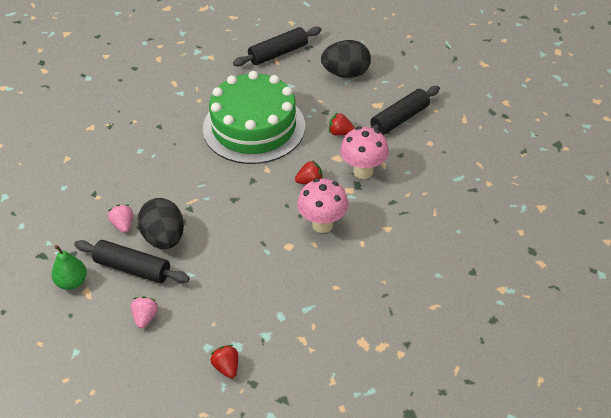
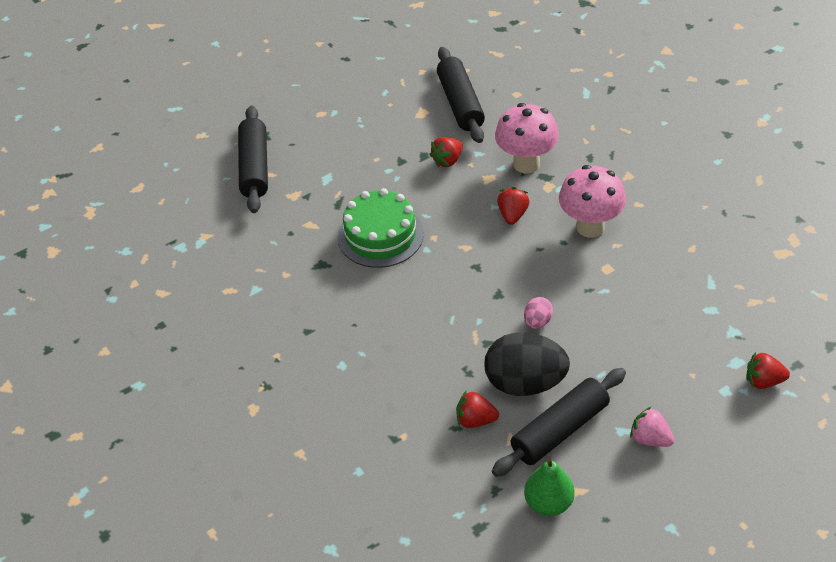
camera: 60 degrees left, 0 degrees up
pink strawberry [108,204,133,233] -> red strawberry [456,390,499,428]
green cake [203,71,305,164] -> green cake [337,188,424,268], size x0.58
black egg [321,40,371,78] -> none
none -> pink egg [524,297,553,329]

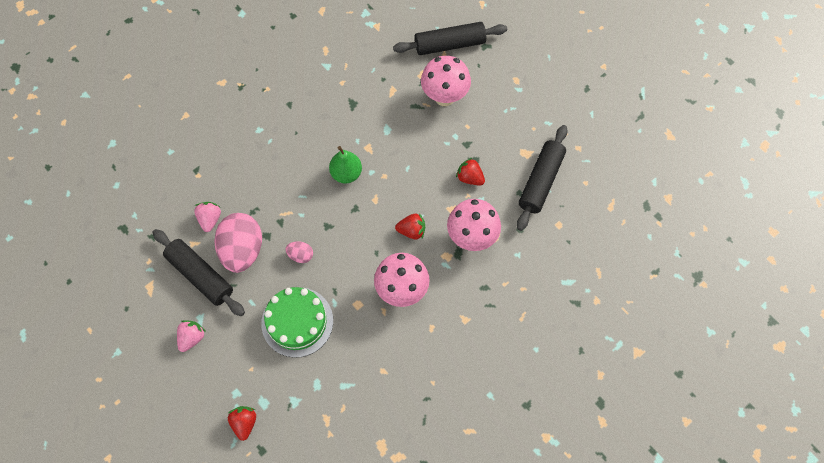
camera: 80 degrees right, 20 degrees up
green cake [337,188,424,268] -> green cake moved to [261,287,333,358]
black rolling pin [437,47,485,143] -> black rolling pin turned 45 degrees counterclockwise [517,125,568,231]
red strawberry [456,390,499,428] -> pink strawberry [194,202,221,232]
black egg [484,332,570,396] -> pink egg [214,213,262,273]
green pear [524,457,574,516] -> green pear moved to [329,146,362,184]
none -> pink mushroom [421,56,471,106]

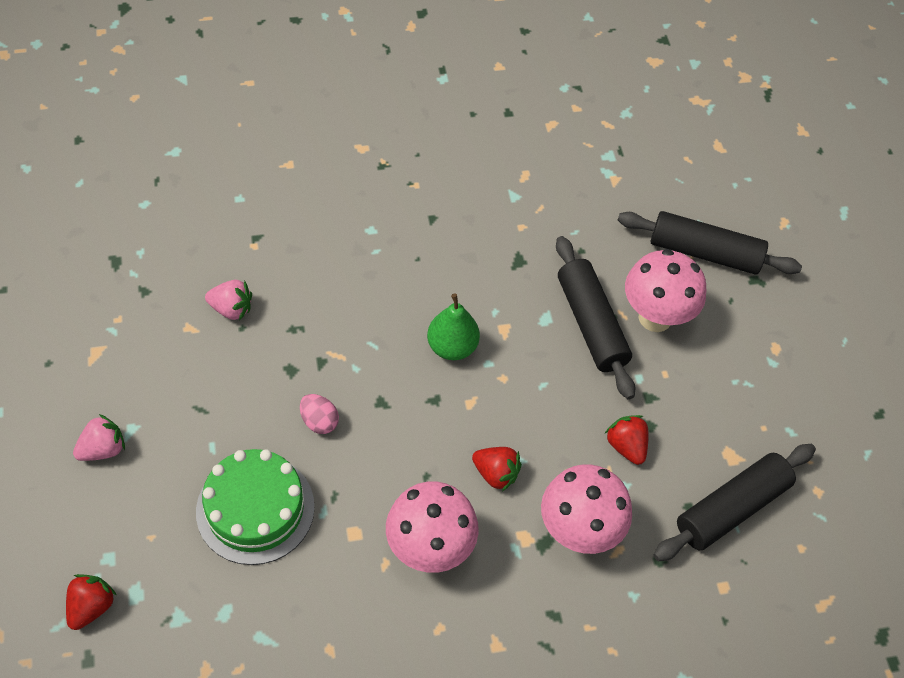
camera: 25 degrees right, 10 degrees down
black rolling pin [152,229,245,316] -> black rolling pin moved to [556,236,635,400]
pink strawberry [194,202,221,232] -> pink strawberry turned 75 degrees clockwise [205,280,252,321]
pink egg [214,213,262,273] -> none

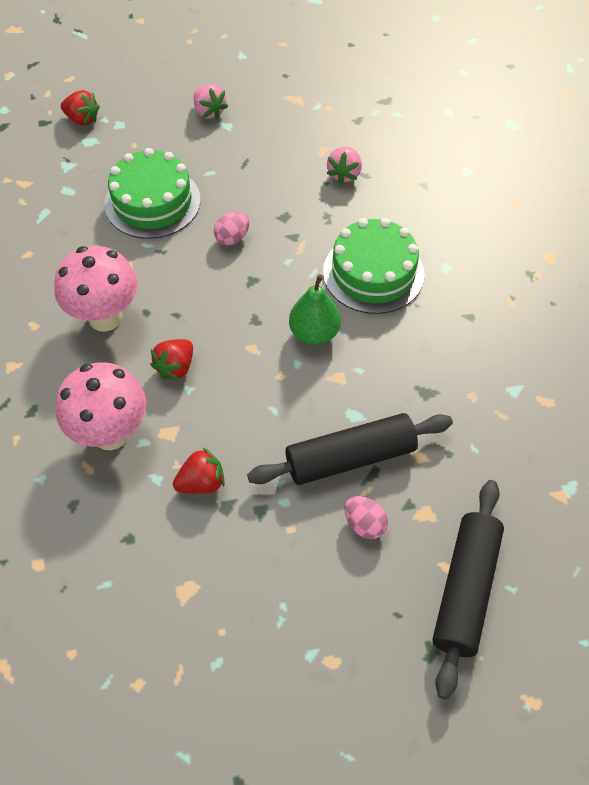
camera: 95 degrees right, 0 degrees up
pink mushroom [625,249,706,332] -> pink egg [344,496,388,539]
black rolling pin [653,444,816,561] -> none
none -> green cake [323,218,424,314]

